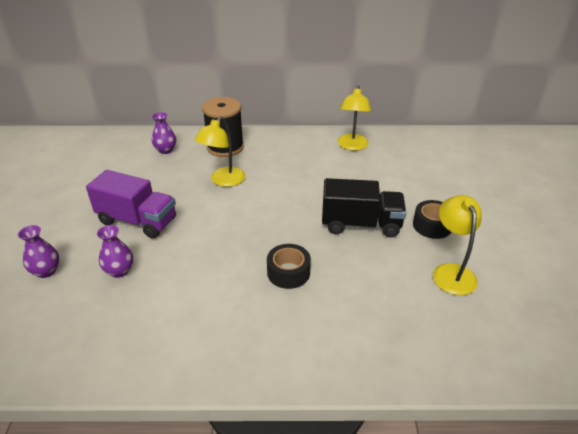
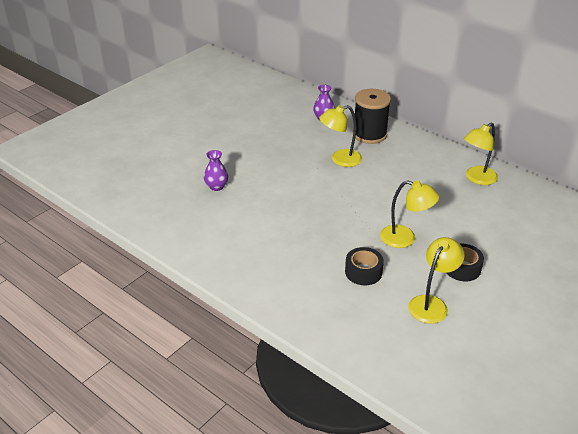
camera: 40 degrees right, 0 degrees up
purple vase [18,225,59,278] -> none
purple truck [86,170,176,239] -> none
black tape [267,244,311,289] -> black tape moved to [345,247,384,285]
black truck [322,178,406,237] -> yellow lamp [380,180,439,248]

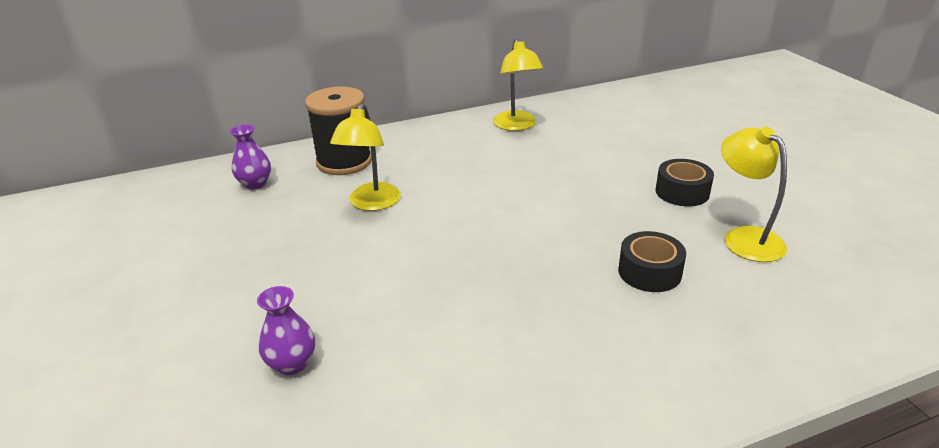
camera: 60 degrees left, 5 degrees down
yellow lamp [380,180,439,248] -> none

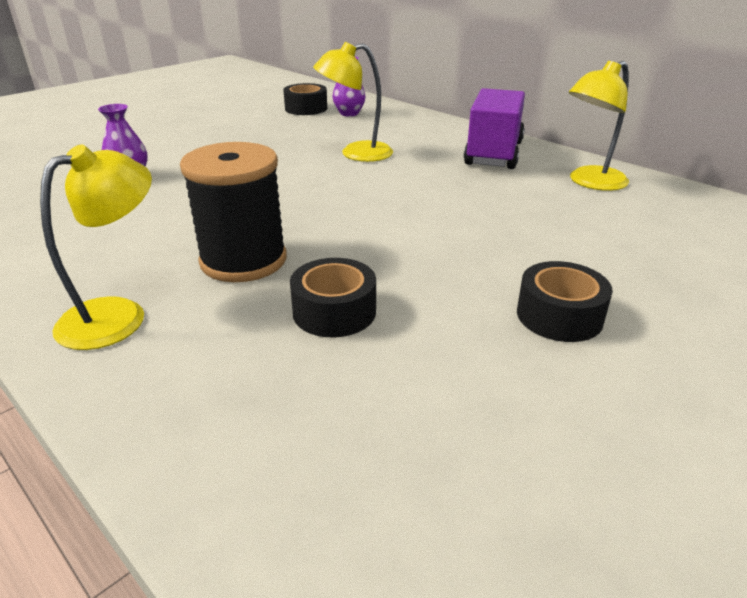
camera: 65 degrees right, 0 degrees up
black spool [305,87,372,175] -> black spool moved to [180,142,287,282]
yellow lamp [721,127,787,262] -> yellow lamp moved to [40,145,152,350]
none -> black tape [283,83,327,115]
none -> purple truck [464,88,525,169]

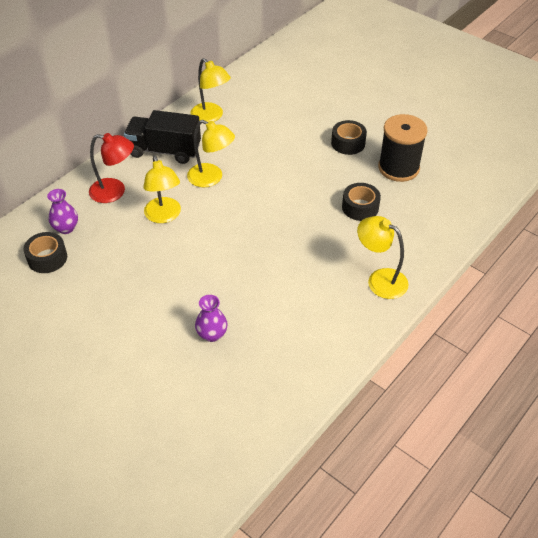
camera: 95 degrees left, 15 degrees up
black spool [180,142,287,282] -> black spool moved to [378,114,427,182]
purple truck [464,88,525,169] -> black truck [124,110,201,164]
none -> red lamp [89,133,134,203]
none -> yellow lamp [187,120,235,187]

